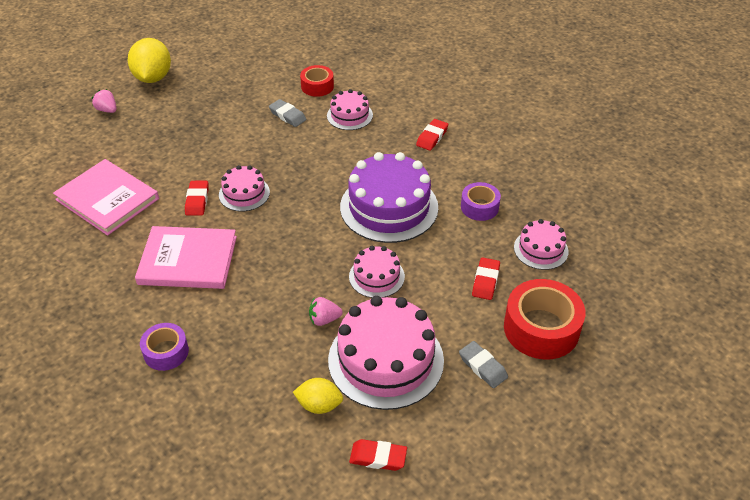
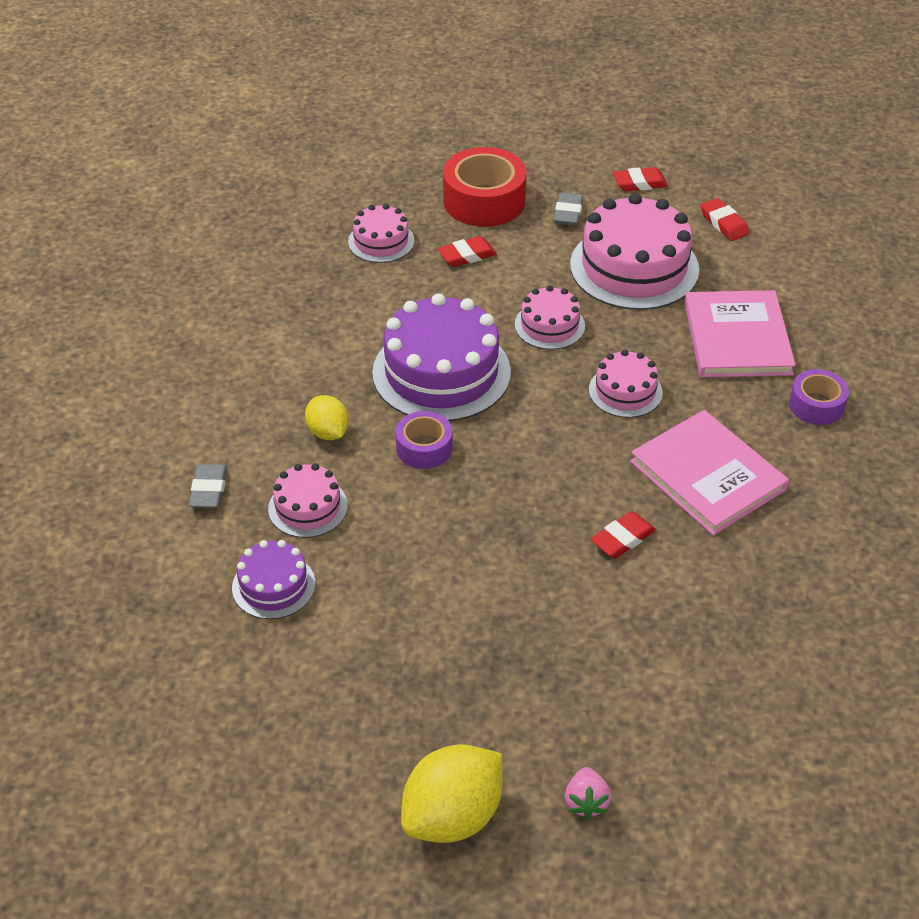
camera: 130 degrees left, 0 degrees up
pink book [53,159,159,236] -> pink book moved to [685,290,796,377]
pink cake [219,165,270,212] -> pink cake moved to [589,350,663,418]
grey eraser [269,99,307,127] -> grey eraser moved to [189,464,227,508]
yellow lemon [293,378,343,414] -> yellow lemon moved to [305,395,349,440]
red tape [300,65,334,97] -> purple cake [232,540,315,619]
pink strawberry [309,297,343,326] -> none
red eraser [416,119,448,151] -> red eraser moved to [613,167,668,191]
purple tape [461,182,501,221] -> purple tape moved to [395,411,453,469]

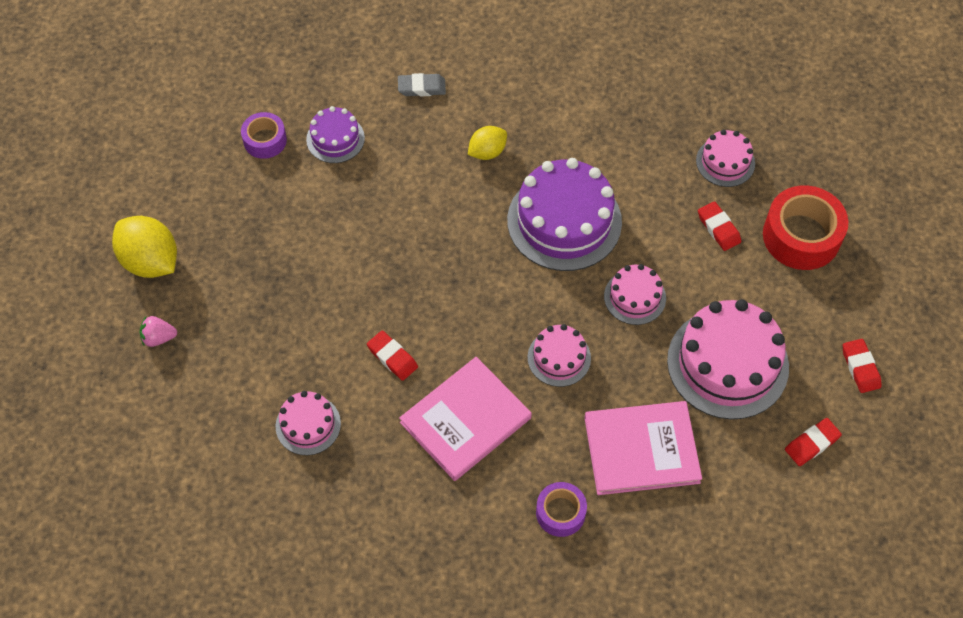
camera: 85 degrees right, 15 degrees up
pink cake [268,463,348,538] -> pink cake moved to [276,391,341,455]
purple tape [395,411,453,469] -> purple tape moved to [241,112,287,159]
grey eraser [554,192,583,226] -> none

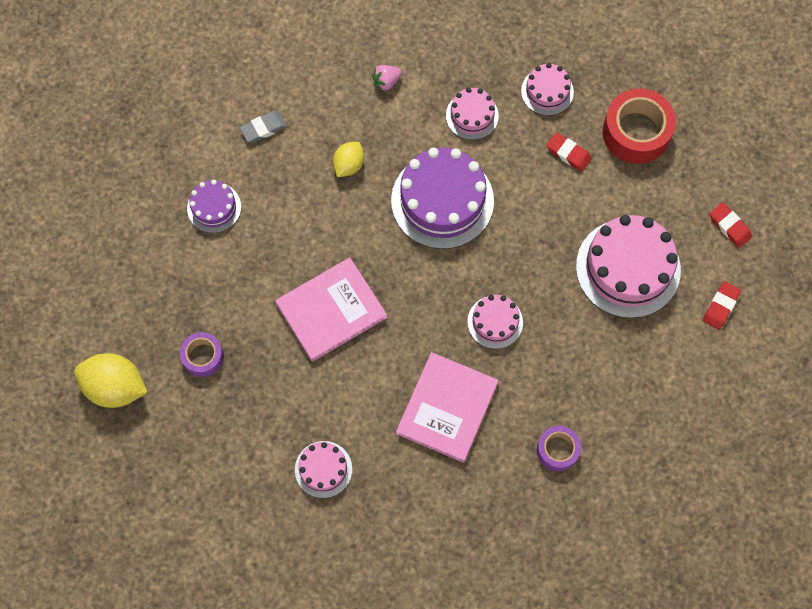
camera: 25 degrees left, 10 degrees up
pink strawberry [140,316,177,347] -> pink strawberry moved to [372,65,402,91]
purple tape [241,112,287,159] -> purple tape moved to [180,332,224,377]
red eraser [367,330,418,381] -> none
pink book [584,401,702,495] -> pink book moved to [275,258,387,362]
pink cake [604,264,666,325] -> pink cake moved to [446,88,499,140]

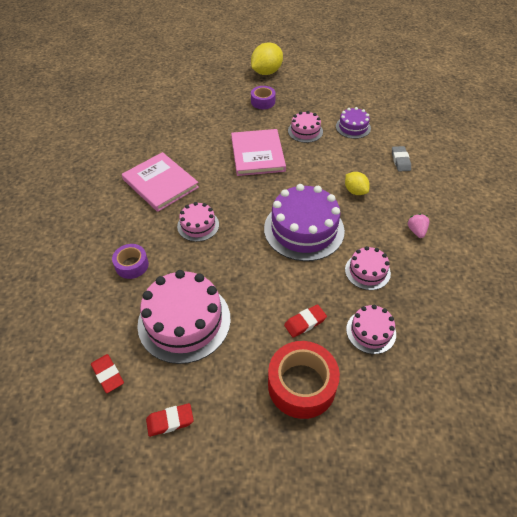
camera: 115 degrees right, 20 degrees down
pink cake [295,441,352,498] -> pink cake moved to [288,111,323,143]
purple tape [537,426,581,471] -> purple tape moved to [112,244,149,279]

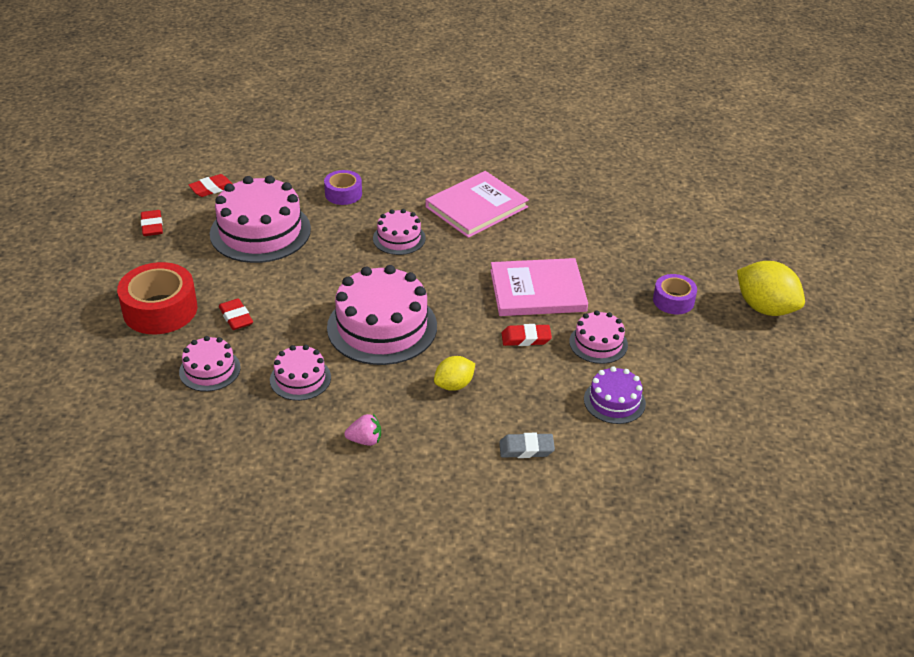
camera: 90 degrees right, 10 degrees down
purple cake [264,184,345,261] -> pink cake [327,265,437,365]
none -> red eraser [502,324,552,346]

